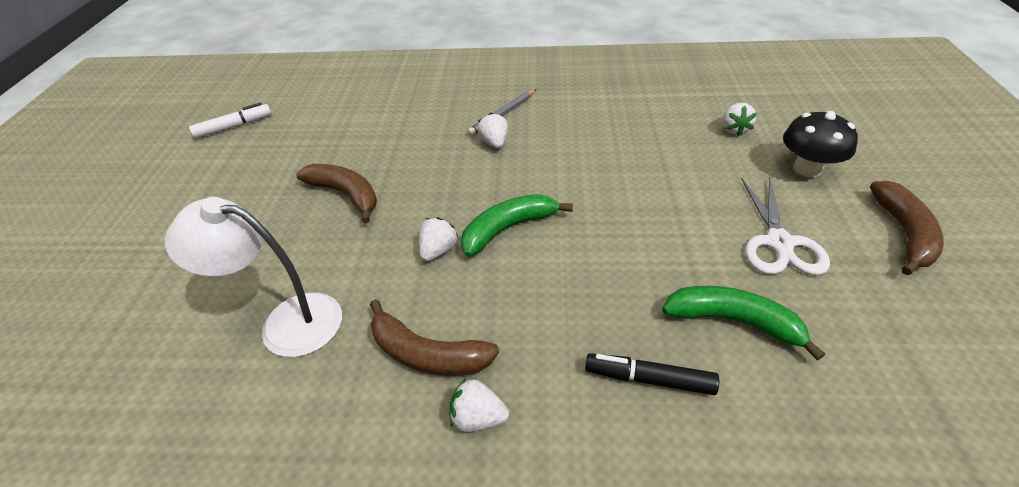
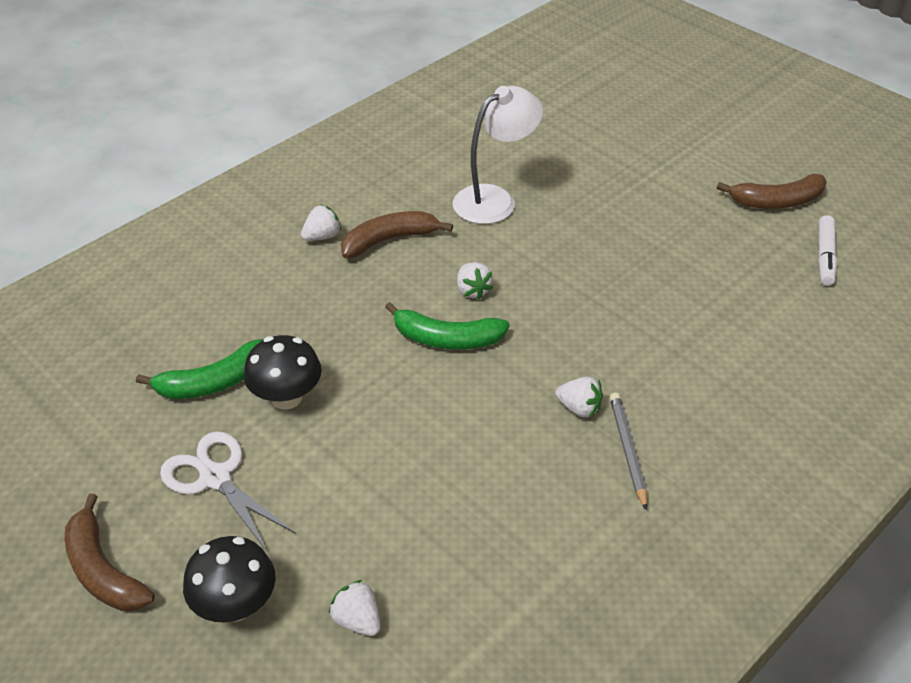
camera: 130 degrees right, 0 degrees up
brown banana [296,164,377,223] -> brown banana moved to [717,174,827,208]
green banana [461,194,573,257] -> green banana turned 90 degrees clockwise [385,302,510,349]
black marker [585,353,719,395] -> none
none -> black mushroom [244,335,322,410]

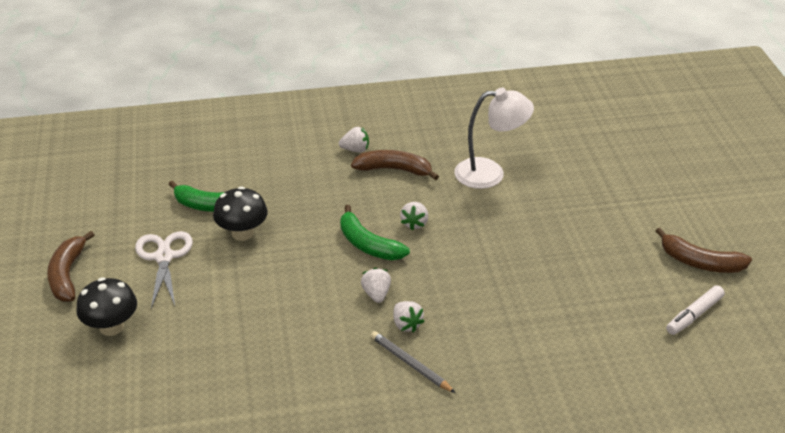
camera: 35 degrees right, 5 degrees down
white strawberry [329,580,381,636] -> white strawberry moved to [361,268,391,303]
grey pencil [610,393,647,511] -> grey pencil turned 75 degrees counterclockwise [371,331,455,393]

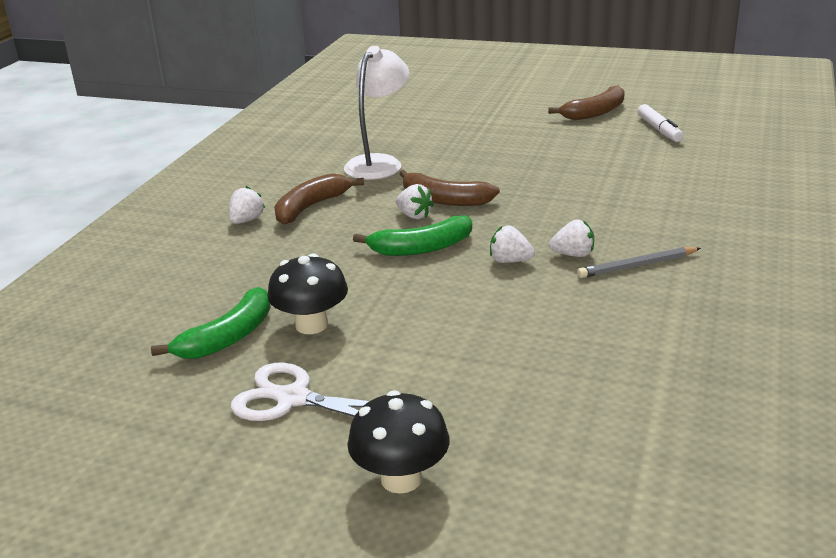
camera: 60 degrees left, 10 degrees down
brown banana [47,231,94,302] -> brown banana moved to [399,170,500,206]

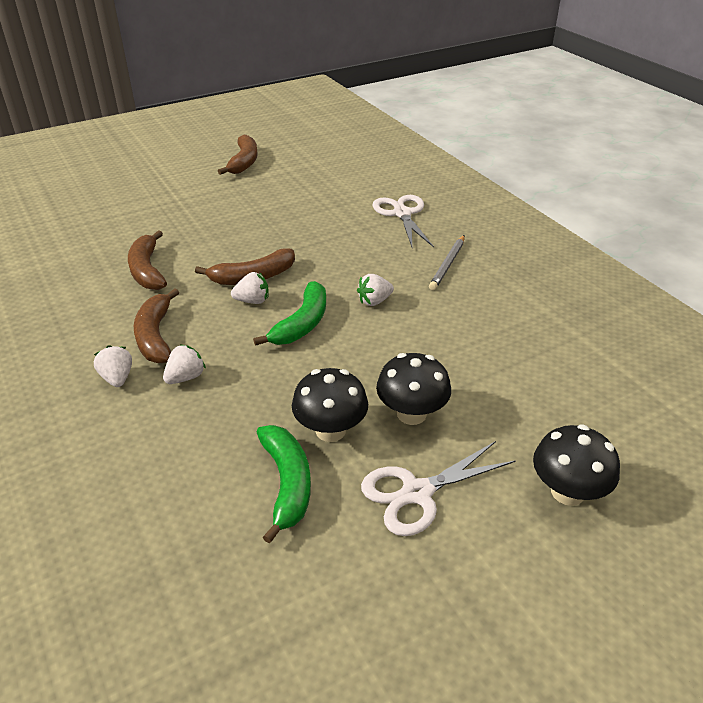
camera: 50 degrees left, 10 degrees up
white lamp [344,46,409,180] -> brown banana [128,230,167,290]
white strawberry [549,219,594,257] -> white strawberry moved to [163,344,206,384]
white marker [638,104,683,142] -> none
none -> white scissors [372,195,434,247]
none -> black mushroom [376,353,451,425]

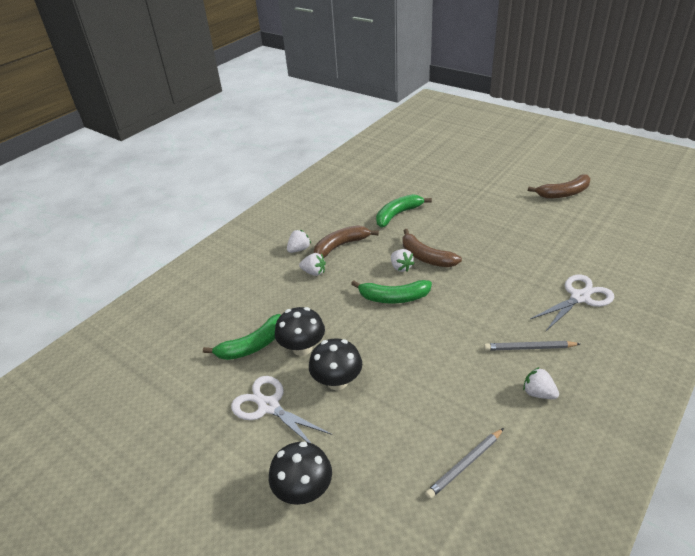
camera: 70 degrees right, 0 degrees up
brown banana [128,230,167,290] -> green banana [376,194,432,227]
white strawberry [357,274,394,306] -> white strawberry moved to [523,367,559,399]
none -> grey pencil [425,428,504,499]

